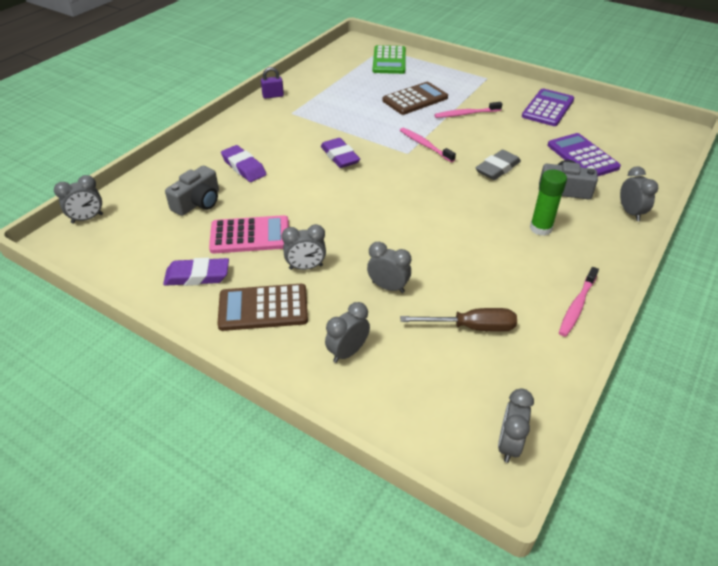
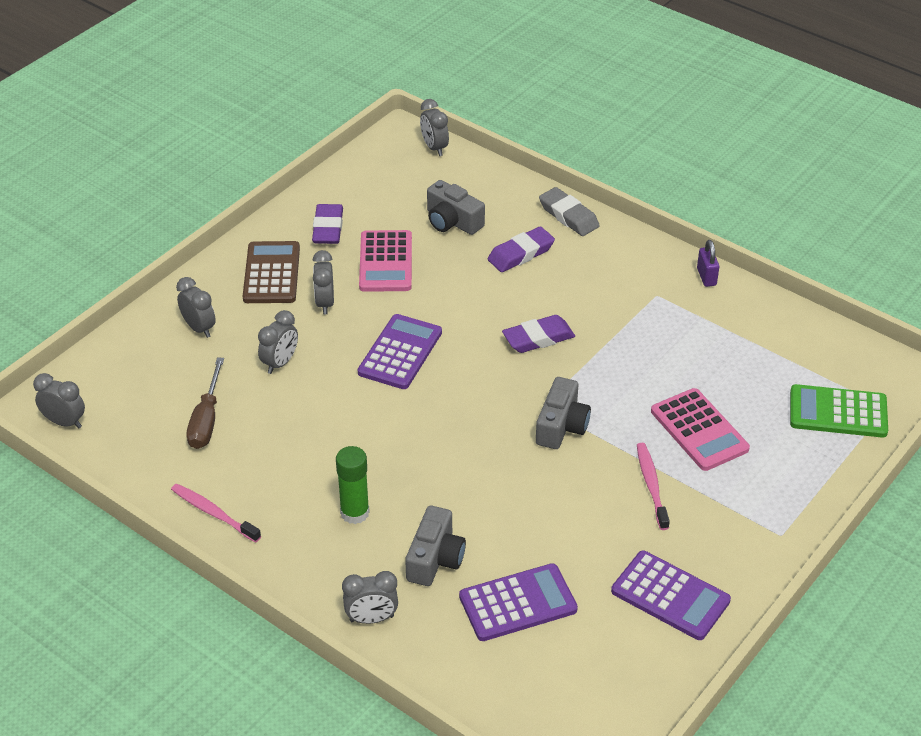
camera: 95 degrees right, 0 degrees up
brown calculator [383,82,448,115] -> pink calculator [651,388,750,471]
pink toothbrush [400,128,456,162] -> grey camera [536,377,591,449]
grey eraser [476,150,521,180] -> grey eraser moved to [539,187,600,236]
none -> purple calculator [358,314,442,389]

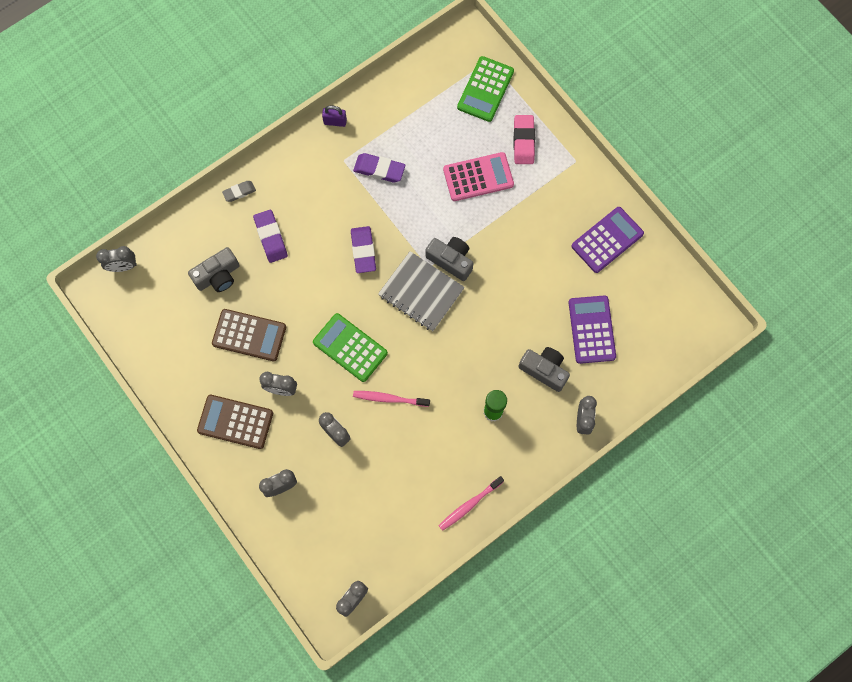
camera: 75 degrees left, 30 degrees up
brown screwdriver [187,357,224,449] -> none
purple eraser [312,204,343,244] -> purple eraser moved to [353,153,405,182]
purple calculator [358,314,442,389] -> green calculator [313,313,388,382]
pink calculator [359,230,412,292] -> brown calculator [212,309,286,361]
grey eraser [539,187,600,236] -> grey eraser [222,181,256,202], size x0.63
pink toothbrush [637,443,670,530] -> pink toothbrush moved to [353,391,430,407]
none -> grey notebook [378,251,465,331]
none -> pink eraser [513,115,535,164]

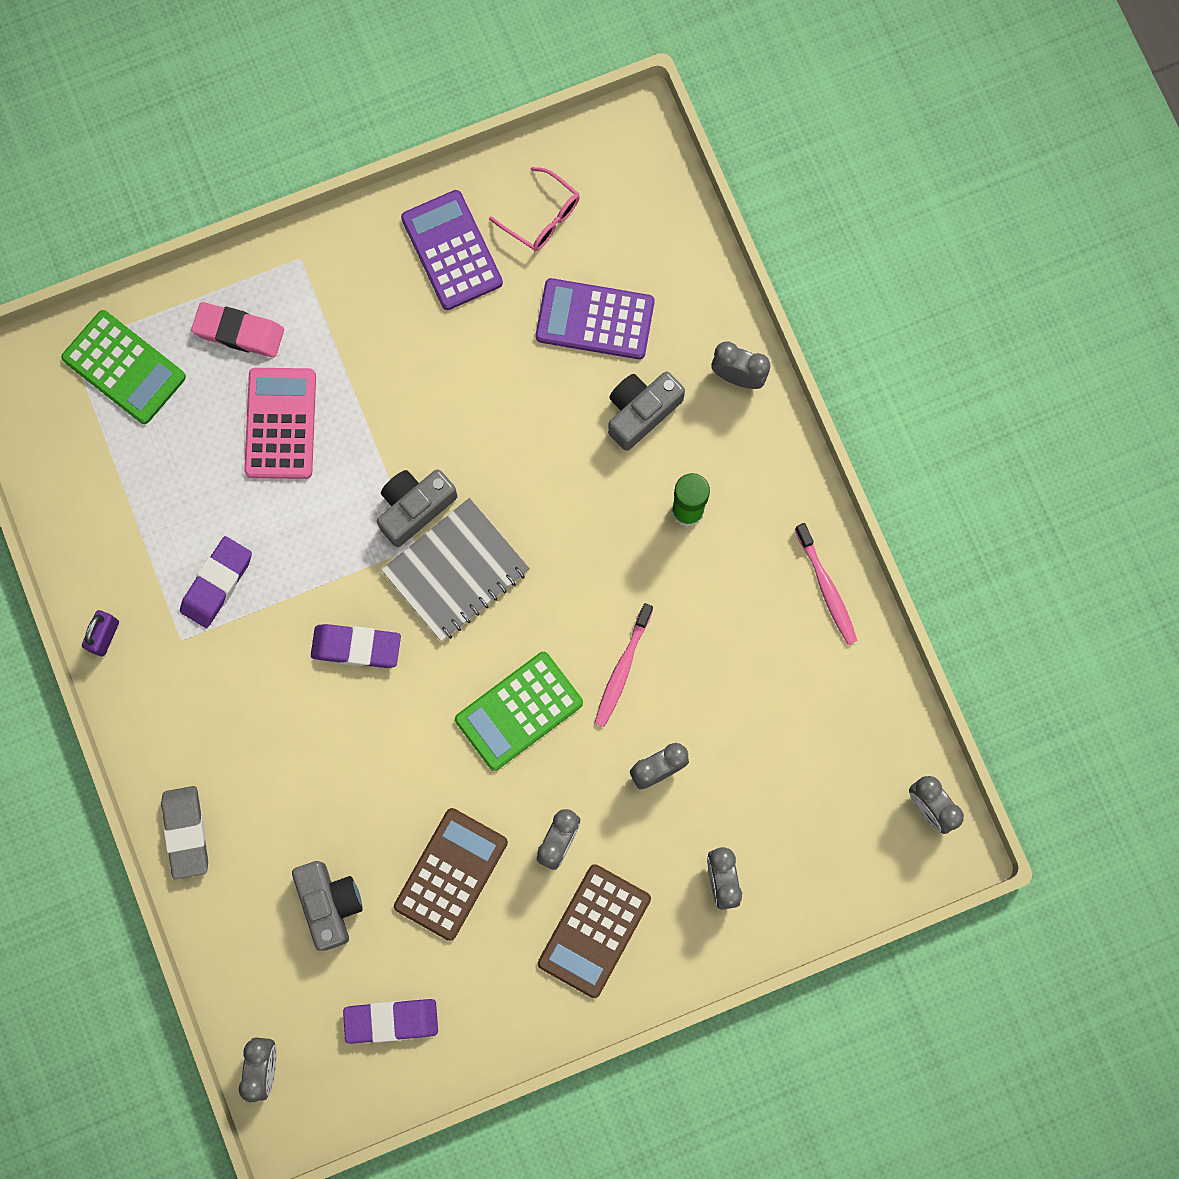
camera: 75 degrees left, 5 degrees up
grey eraser [222,181,256,202] -> grey eraser [161,786,208,879], size x1.59
purple eraser [253,210,288,263] -> purple eraser moved to [343,999,438,1044]
none -> pink glasses [489,167,580,251]

